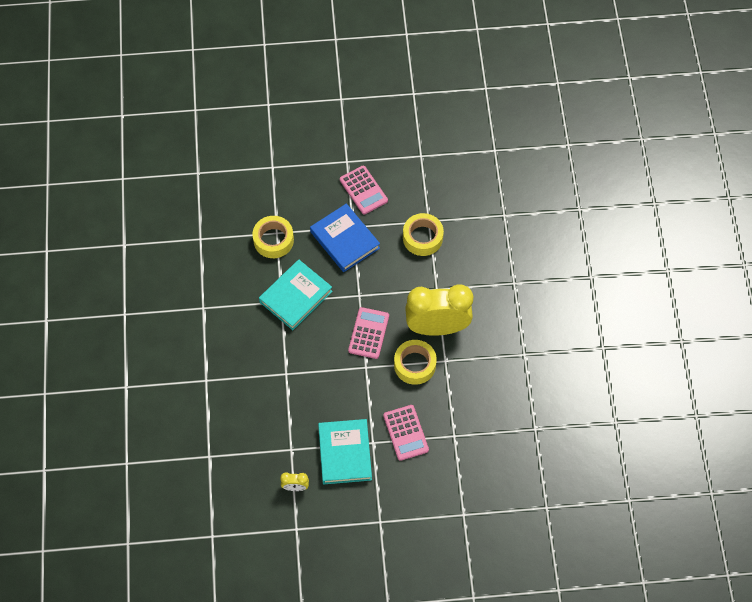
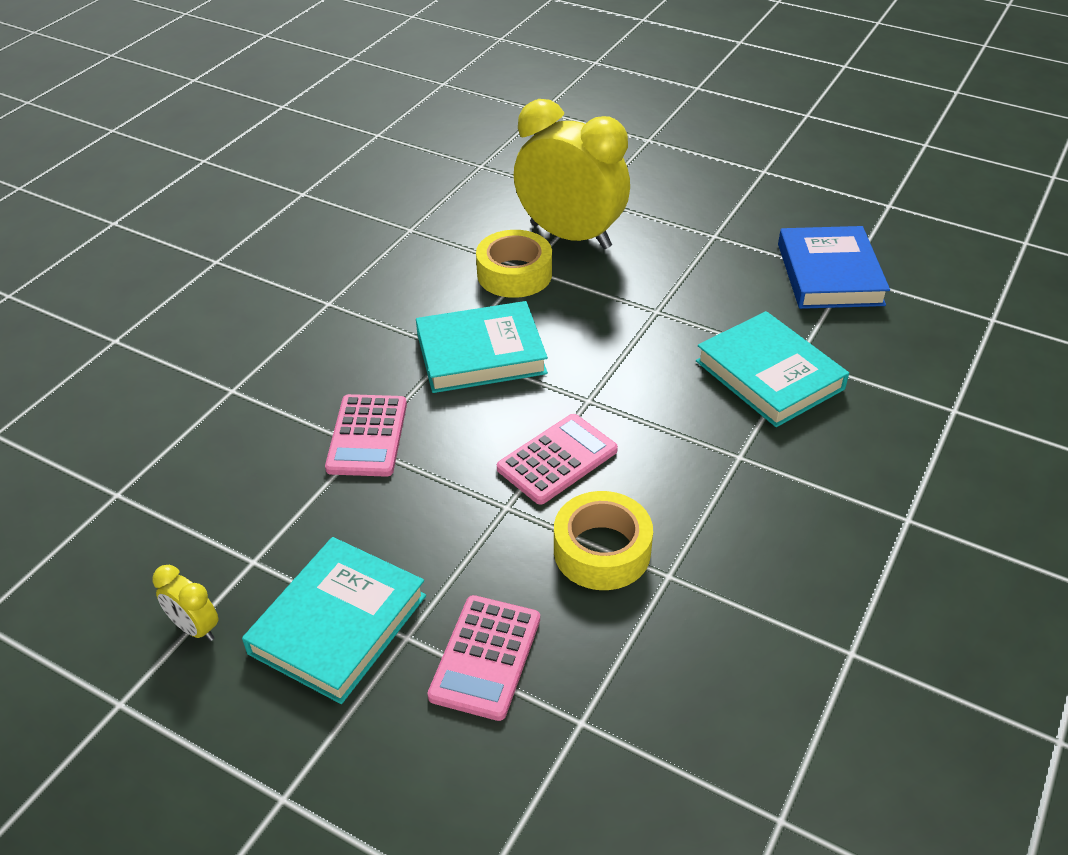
camera: 35 degrees right, 20 degrees down
blue book [310,203,380,272] -> blue book moved to [778,226,890,309]
pink calculator [340,166,388,214] -> pink calculator moved to [325,394,407,477]
yellow tape [403,213,444,256] -> turquoise book [696,311,849,427]
yellow clock [405,284,473,336] -> yellow clock moved to [514,99,630,249]

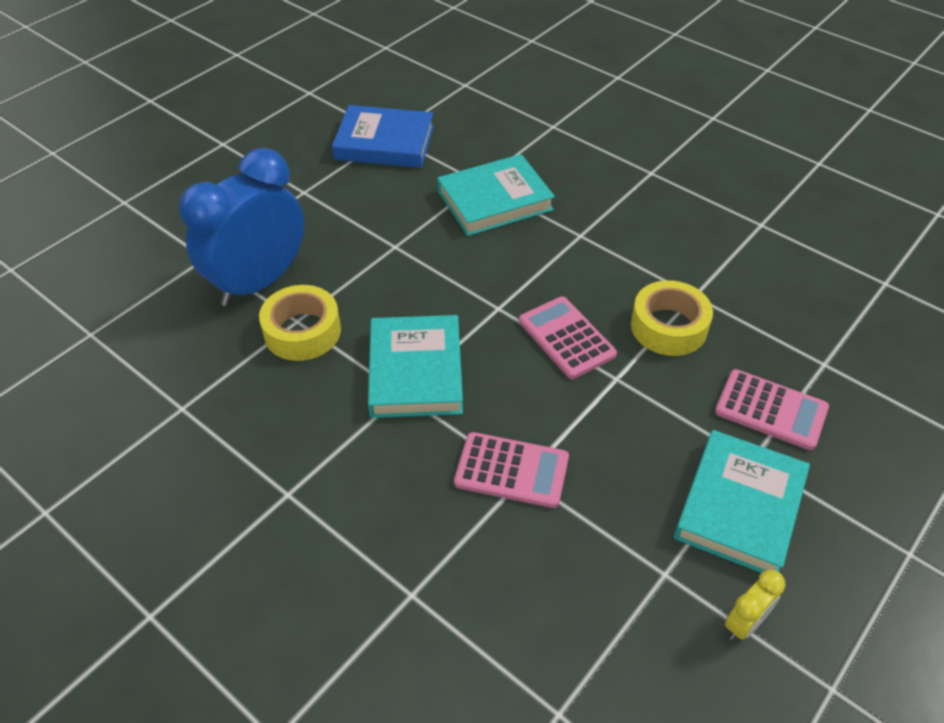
camera: 80 degrees left, 5 degrees up
turquoise book [242,537,426,704] -> turquoise book turned 75 degrees clockwise [674,430,810,573]
yellow clock [514,99,630,249] -> blue clock [179,148,304,306]

